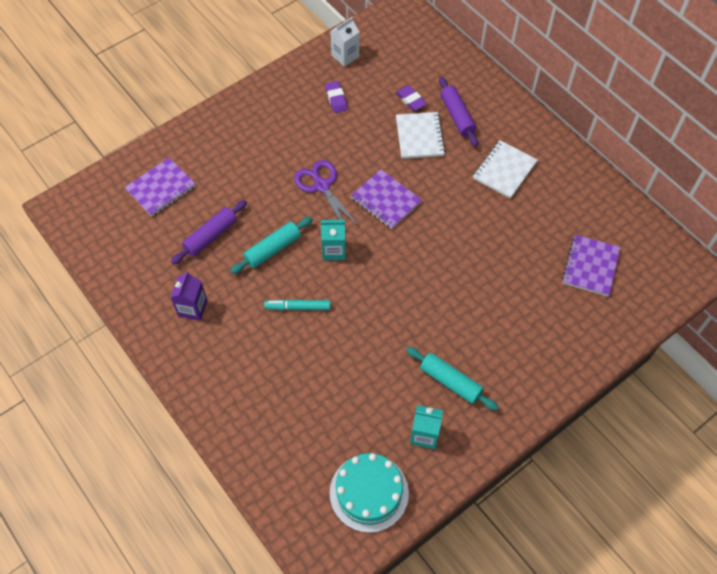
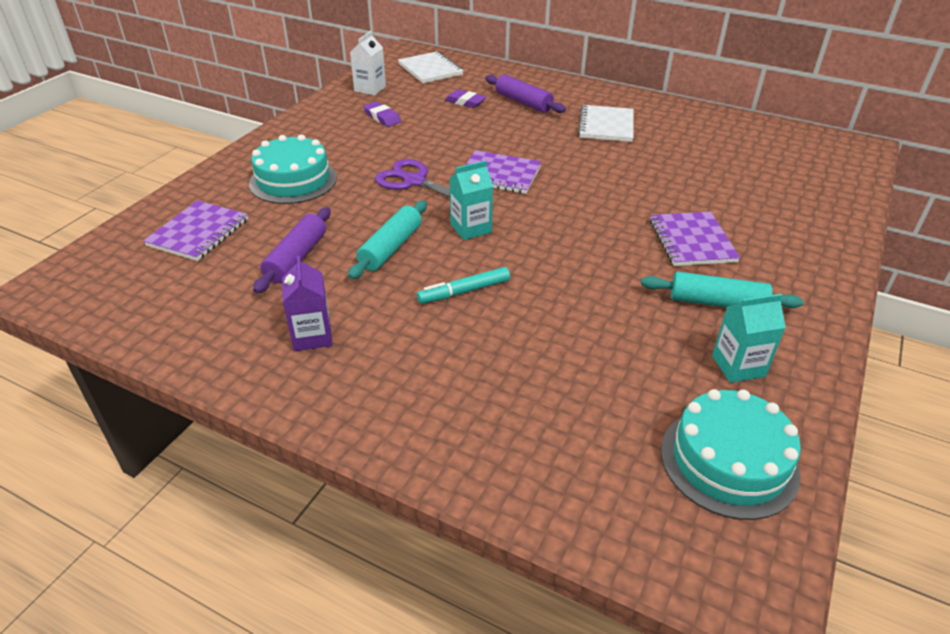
camera: 25 degrees left, 20 degrees down
white notebook [396,112,445,159] -> white notebook moved to [398,51,463,83]
purple notebook [562,234,621,296] -> purple notebook moved to [650,212,740,266]
none -> turquoise cake [249,134,337,204]

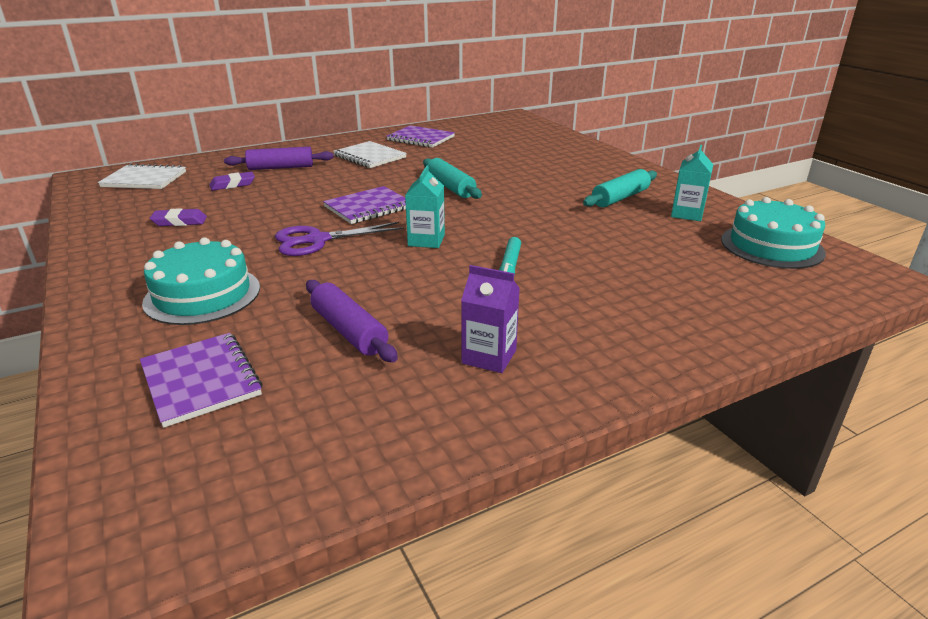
camera: 55 degrees left, 10 degrees down
turquoise rolling pin [348,200,427,279] -> turquoise rolling pin moved to [423,158,482,199]
white carton [350,31,386,96] -> none
purple notebook [650,212,740,266] -> purple notebook moved to [386,125,455,148]

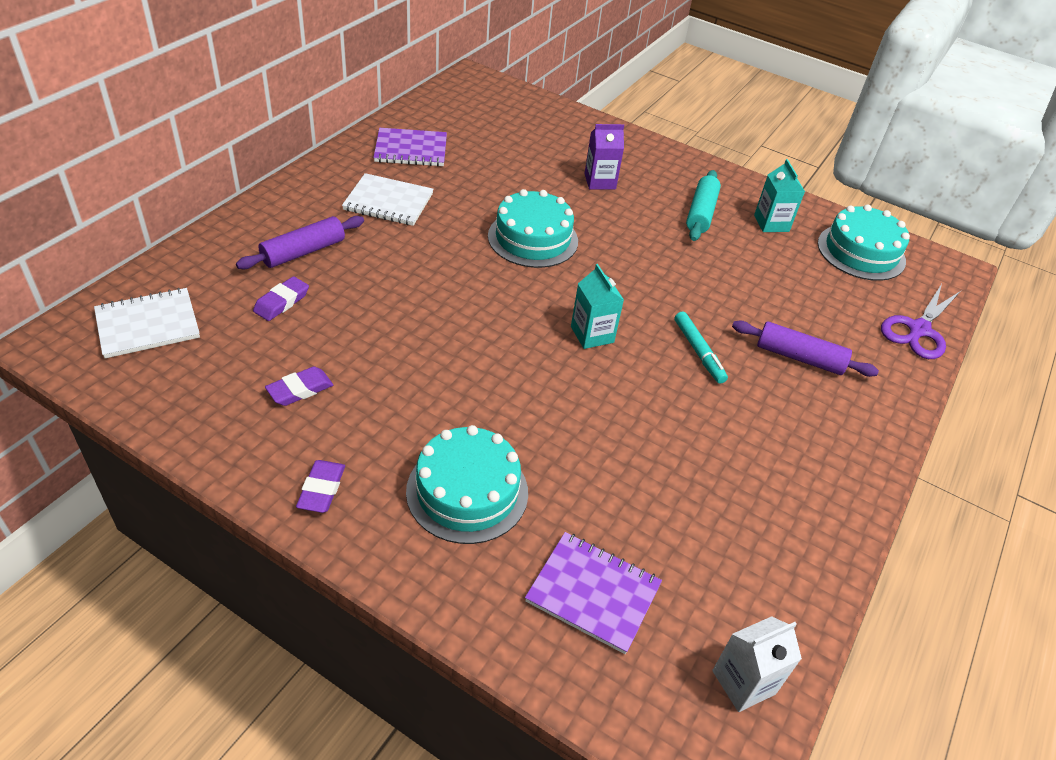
camera: 35 degrees left, 15 degrees up
purple scissors [275,222,404,256] -> purple scissors moved to [881,284,961,359]
purple rolling pin [306,280,398,362] -> purple rolling pin moved to [732,321,879,377]
purple notebook [323,186,406,224] -> none
turquoise rolling pin [423,158,482,199] -> turquoise cake [488,189,578,268]
purple carton [461,265,520,373] -> purple carton moved to [584,124,624,189]
none -> purple eraser [296,460,345,513]
none -> white carton [712,616,802,712]

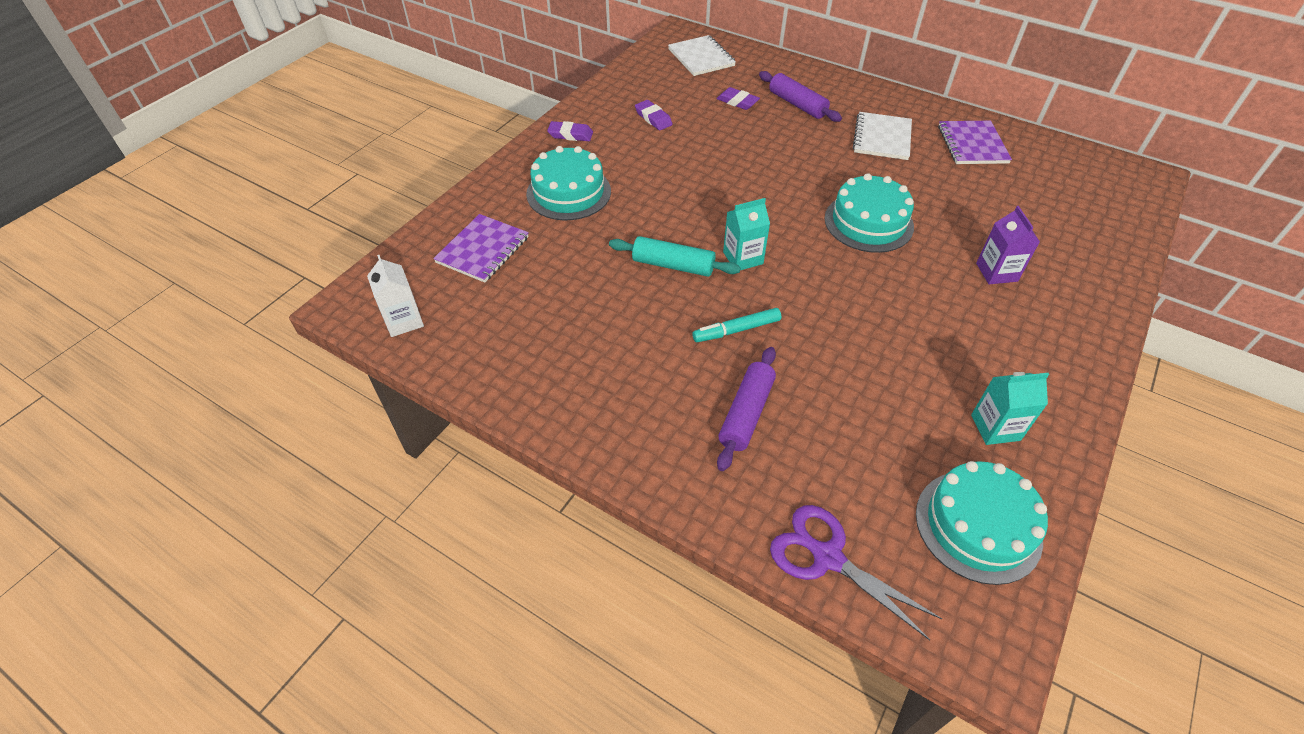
camera: 95 degrees right, 5 degrees up
turquoise rolling pin [686,170,721,241] -> turquoise rolling pin moved to [609,236,741,277]

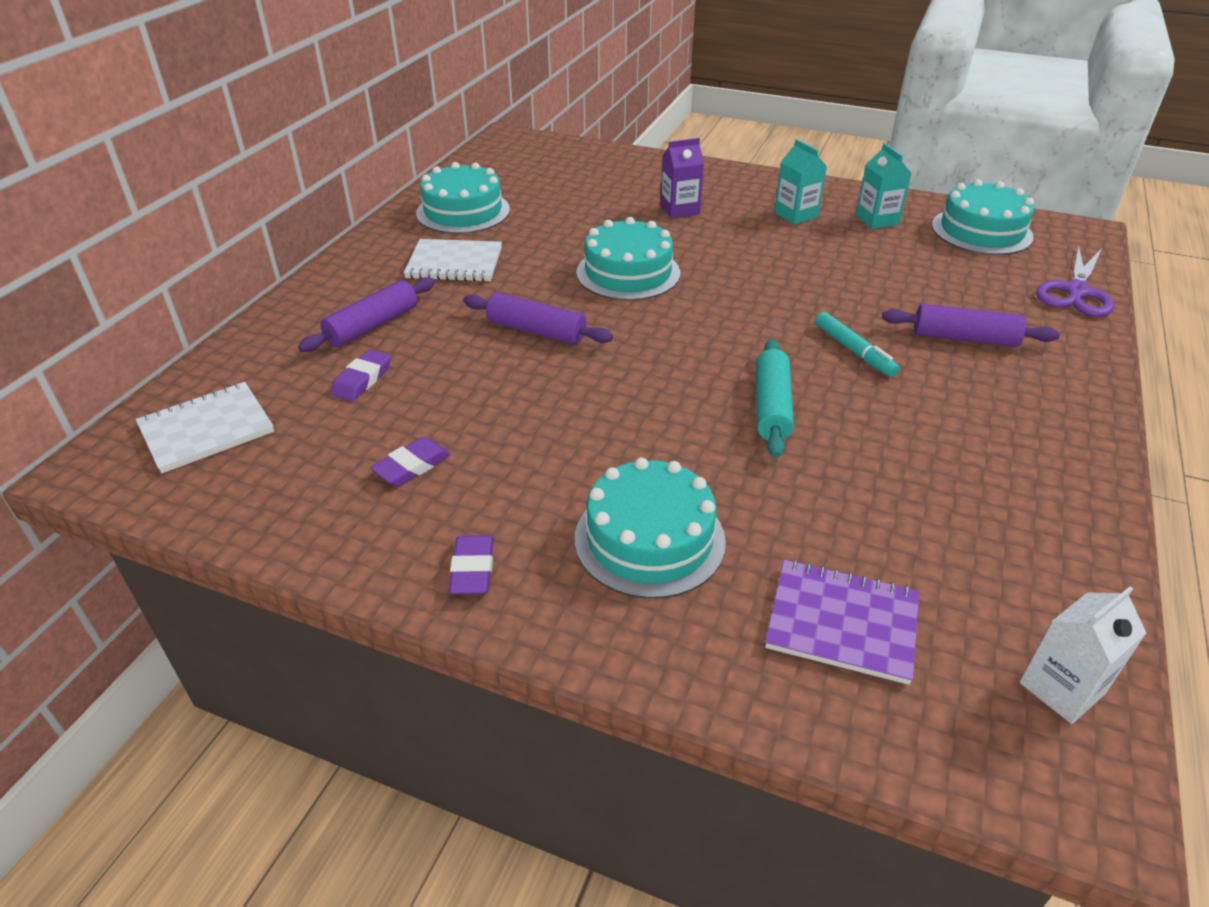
camera: 100 degrees left, 10 degrees down
turquoise carton [723,198,770,270] -> turquoise carton moved to [774,139,827,225]
purple notebook [938,121,1012,164] -> turquoise cake [416,162,510,234]
none -> purple rolling pin [463,292,613,345]

